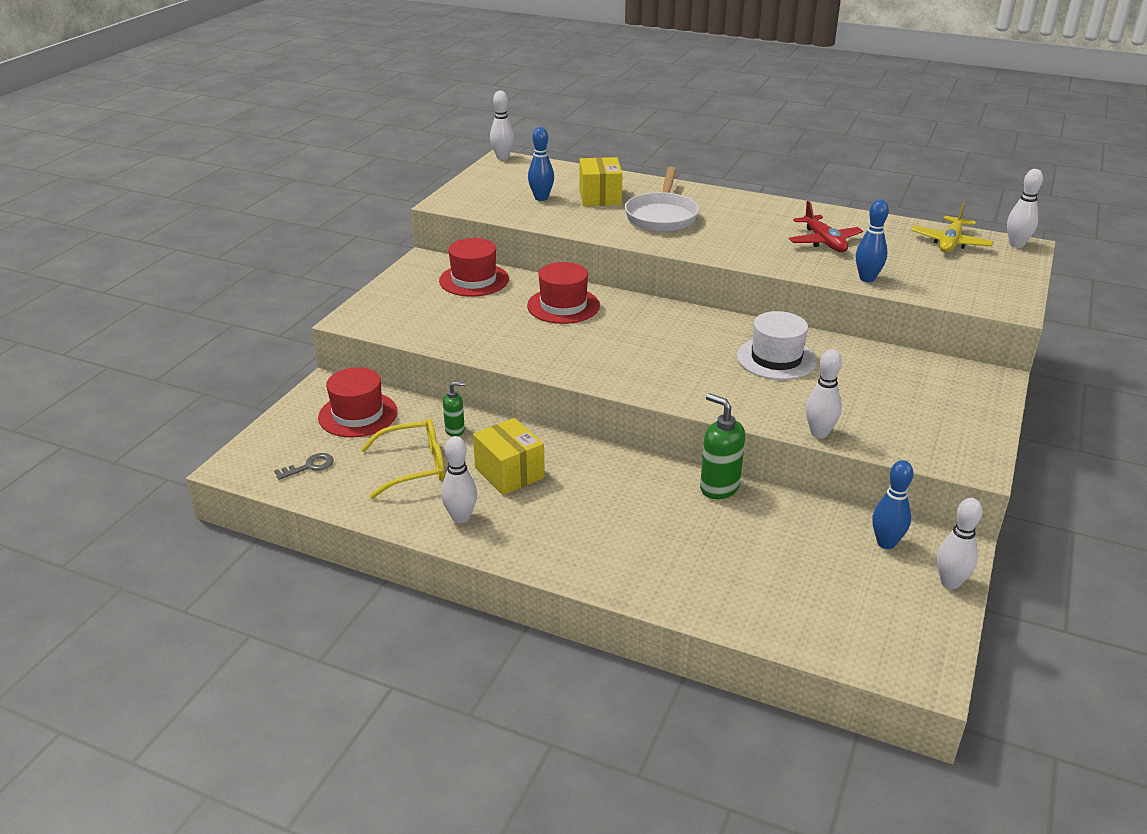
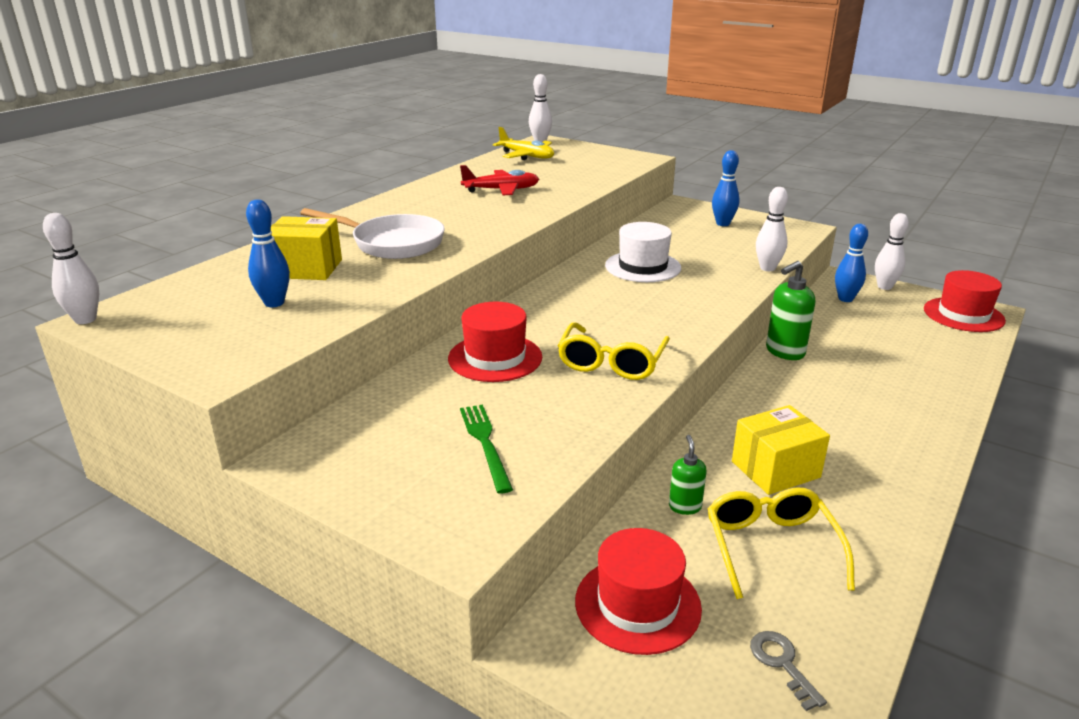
camera: 80 degrees left, 5 degrees down
red hat [439,238,509,297] -> red hat moved to [924,270,1006,332]
white bowling pin [441,436,477,523] -> none
blue bowling pin [856,200,889,282] -> blue bowling pin moved to [712,150,740,226]
none -> green fork [460,405,513,494]
none -> yellow glasses [558,322,670,380]

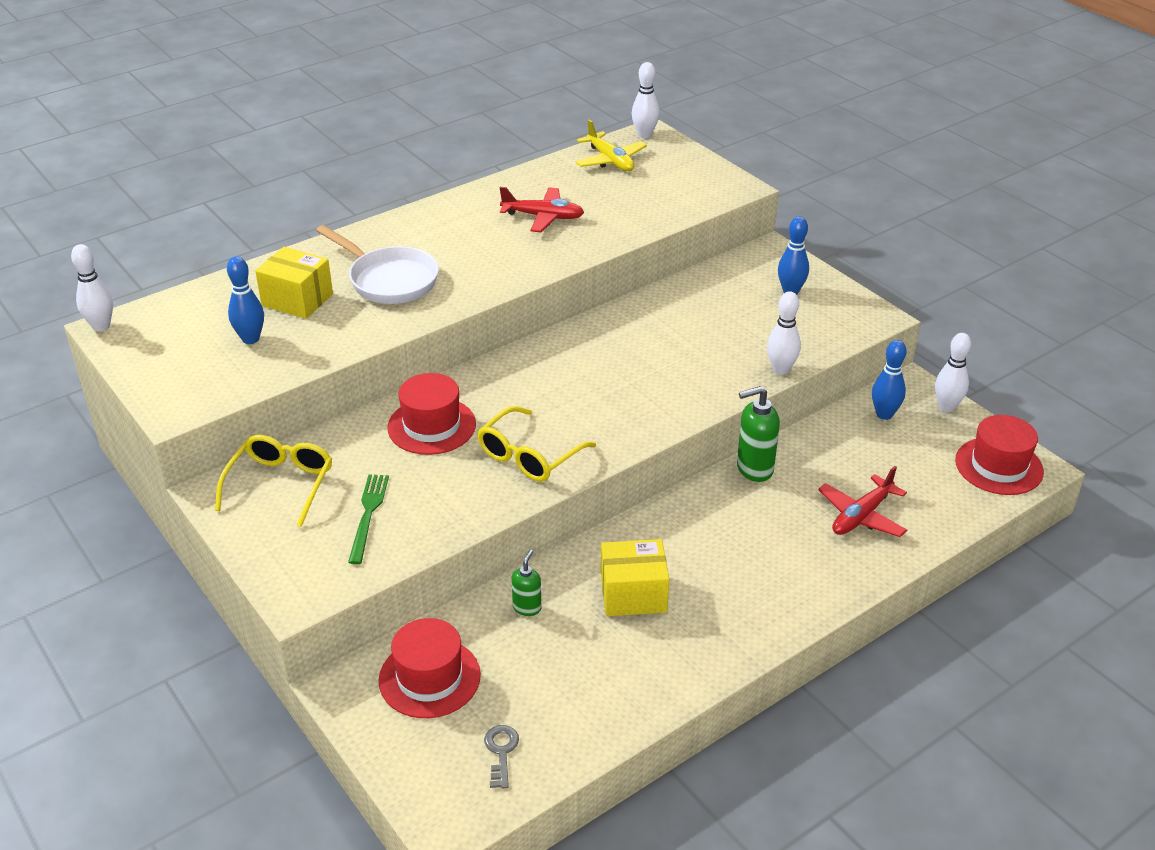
camera: 20 degrees right, 10 degrees up
white hat [605,222,681,282] -> none
yellow glasses [707,487,855,599] -> yellow glasses moved to [215,435,332,527]
none -> red plane [818,466,907,537]

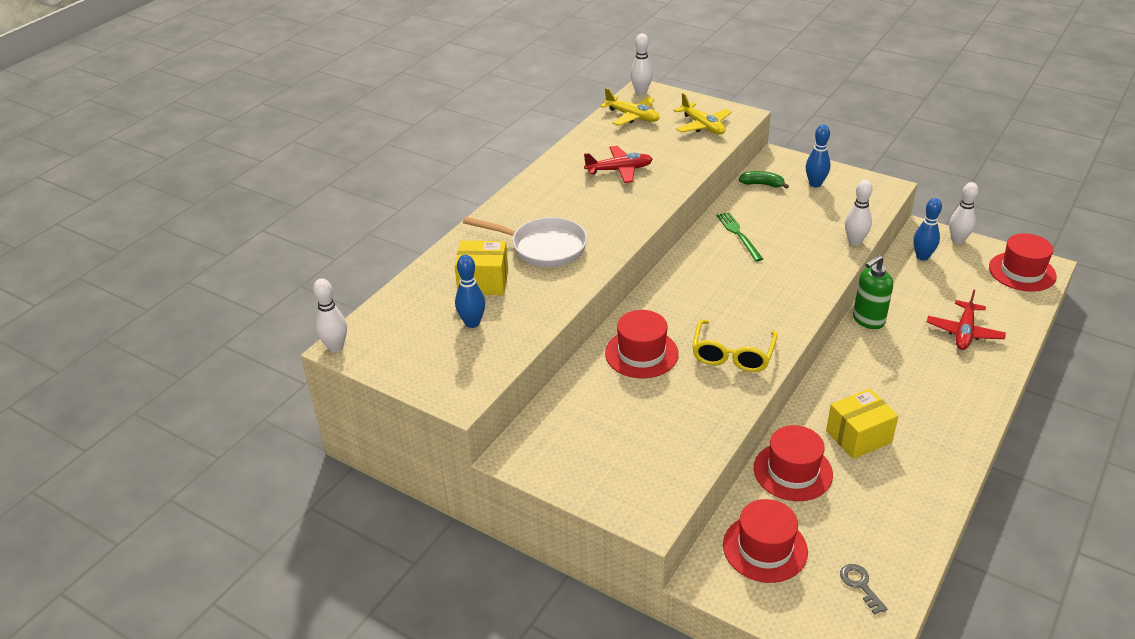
camera: 20 degrees left, 0 degrees up
yellow glasses [215,435,332,527] -> none
green fork [348,474,389,564] -> green fork moved to [716,212,763,261]
green soap dispenser [512,550,542,616] -> red hat [754,425,833,501]
none -> yellow plane [674,93,731,135]
none -> green banana [739,171,789,189]

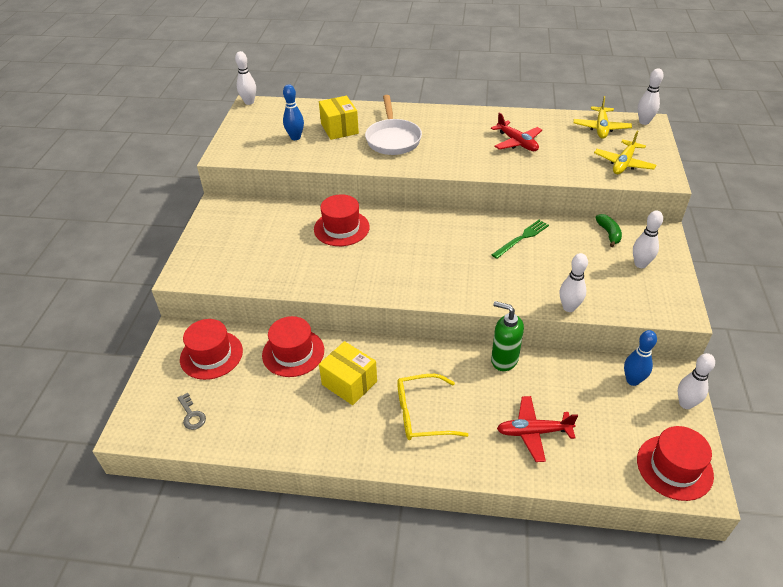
camera: 65 degrees right, 5 degrees up
yellow glasses [692,320,778,372] -> yellow glasses moved to [397,374,468,440]
blue bowling pin [806,125,830,187] -> white bowling pin [633,210,663,268]
grey key [840,564,887,615] -> grey key turned 105 degrees clockwise [177,393,206,430]

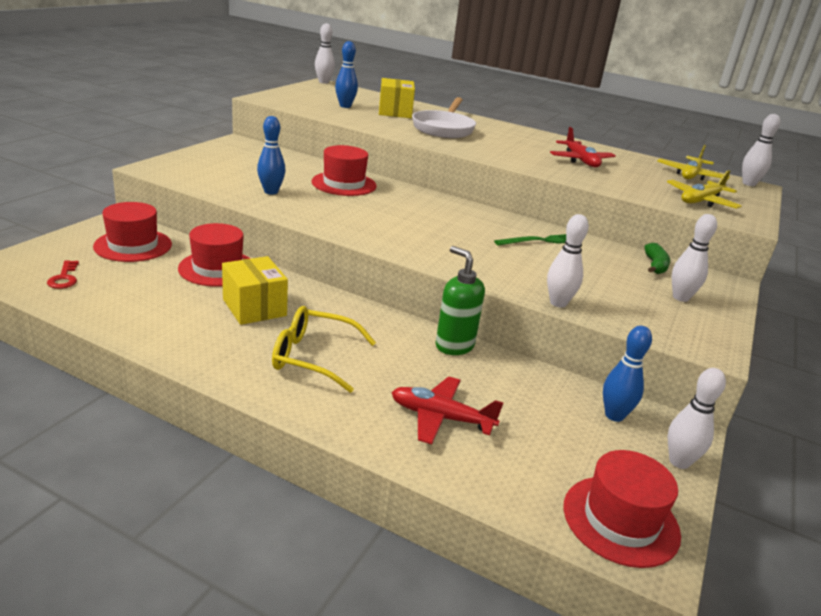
camera: 15 degrees right, 15 degrees down
grey key [177,393,206,430] -> red key [47,260,79,289]
none -> blue bowling pin [257,116,286,195]

